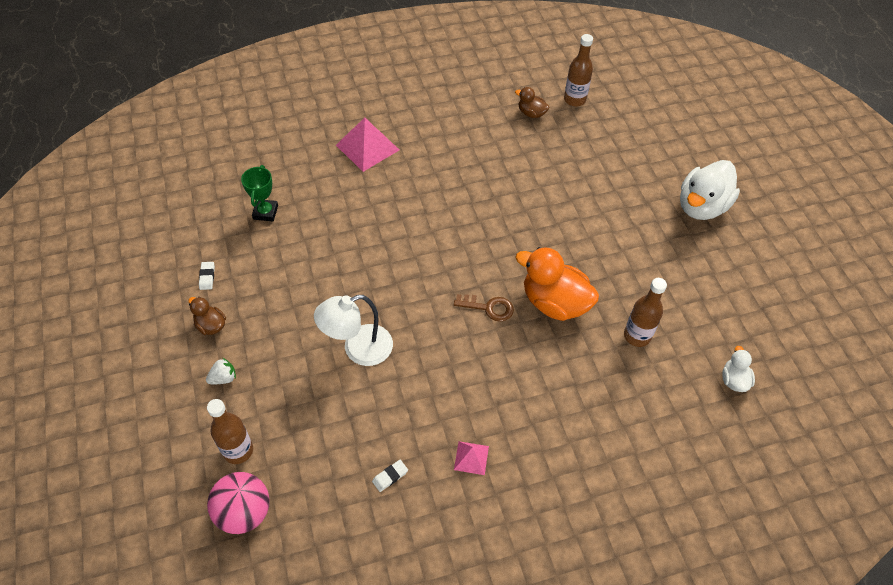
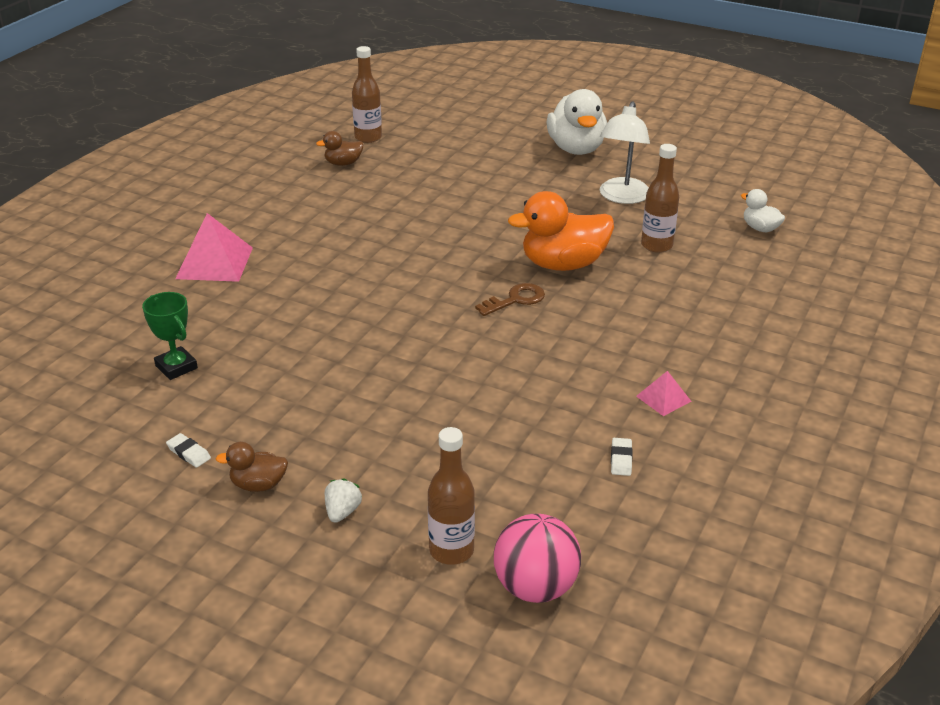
camera: 45 degrees left, 20 degrees down
white lamp [314,295,393,366] -> white lamp moved to [600,101,650,204]

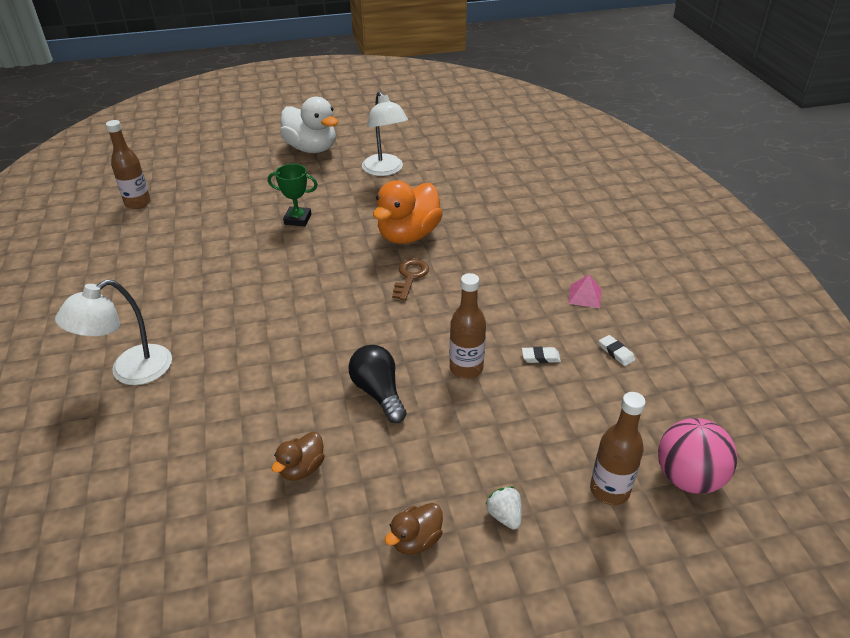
camera: 40 degrees left, 5 degrees up
green trophy [142,292,198,380] -> green trophy moved to [268,164,318,227]
white eraser [166,433,211,468] -> white eraser moved to [522,347,561,363]
pink pyramid [175,213,253,282] -> white lamp [55,280,172,385]
brown duck [316,131,363,166] -> brown duck moved to [272,432,325,480]
brown bottle [641,144,679,253] -> brown bottle moved to [450,273,486,379]
white duck [741,189,785,232] -> none
none -> black light bulb [348,345,407,423]

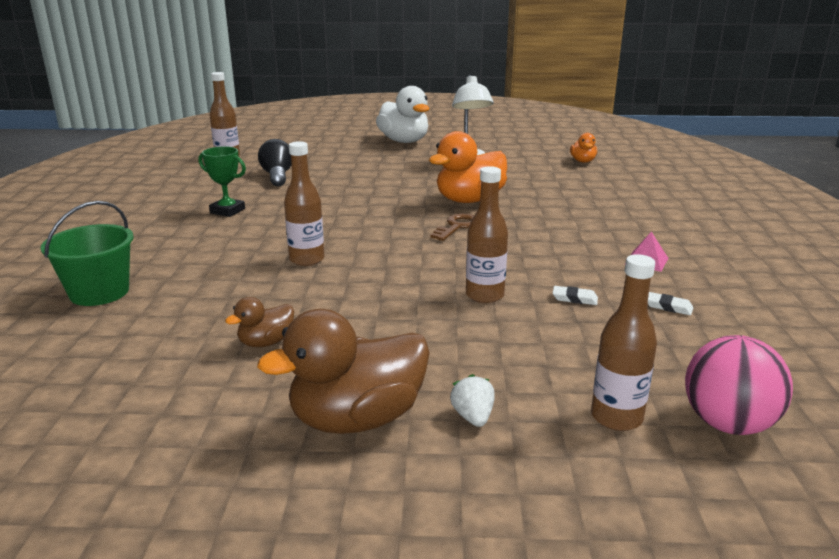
camera: 15 degrees right, 15 degrees down
white lamp [55,280,172,385] -> none
green trophy [268,164,318,227] -> green trophy moved to [199,146,246,217]
black light bulb [348,345,407,423] -> black light bulb moved to [258,139,291,187]
brown duck [385,503,443,555] -> brown duck [257,309,430,434], size x2.00
white eraser [599,335,635,366] -> white eraser turned 45 degrees counterclockwise [648,292,693,315]
none -> green bucket [41,201,134,306]
none -> brown bottle [284,141,324,266]
none -> orange duck [570,133,597,163]

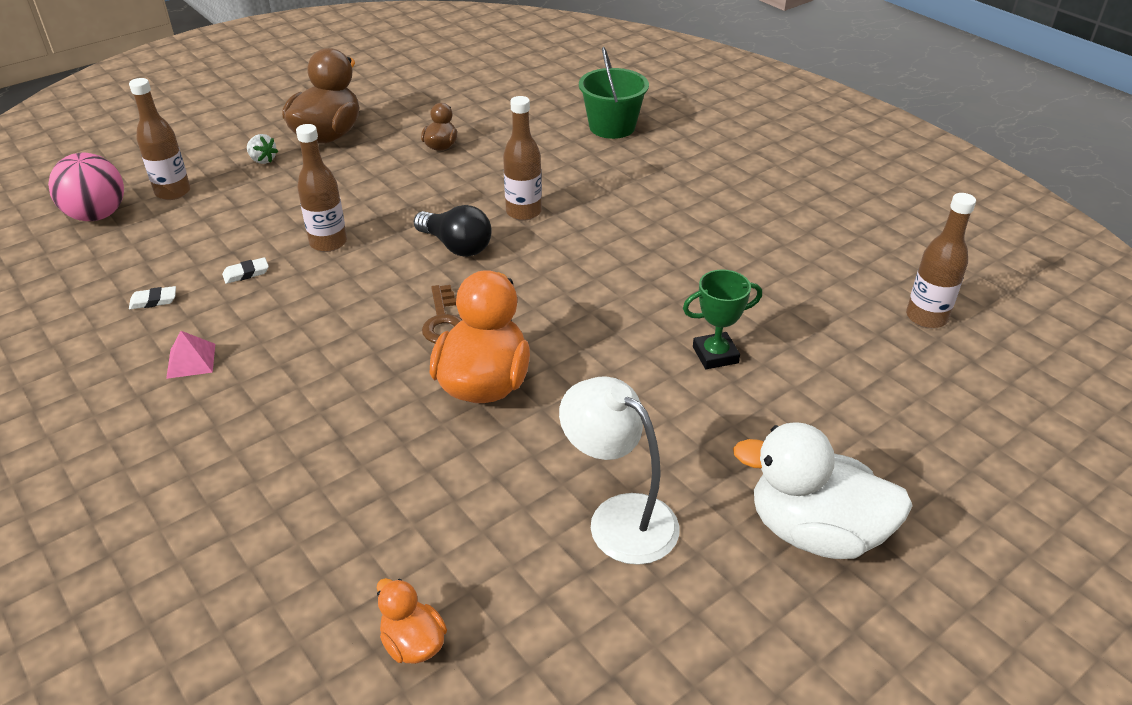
camera: 140 degrees right, 15 degrees up
green trophy [199,146,246,217] -> green trophy moved to [683,269,762,369]
black light bulb [258,139,291,187] -> black light bulb moved to [414,205,492,257]

